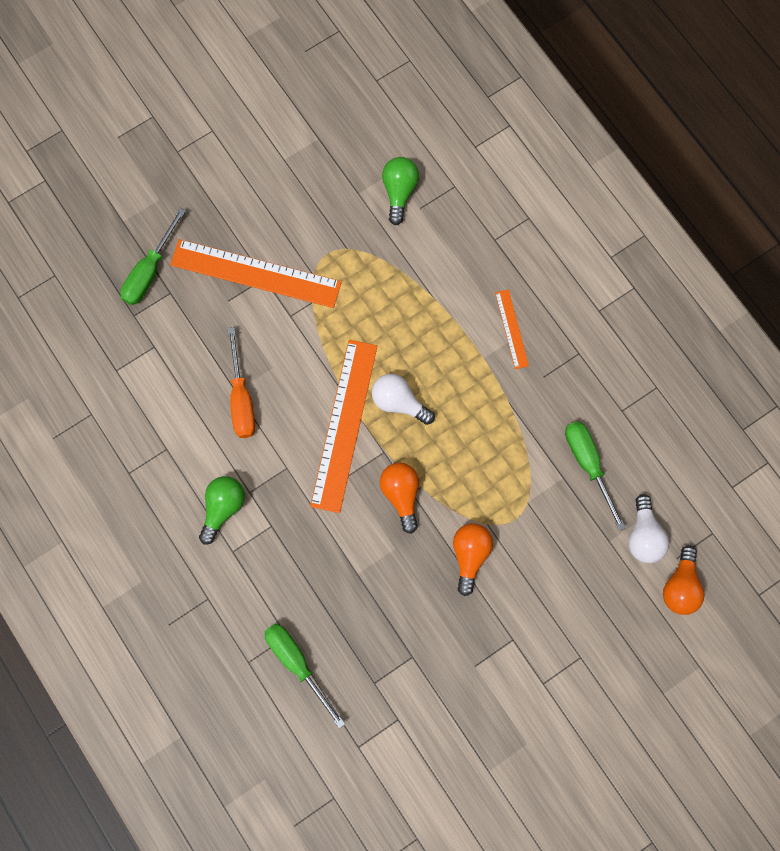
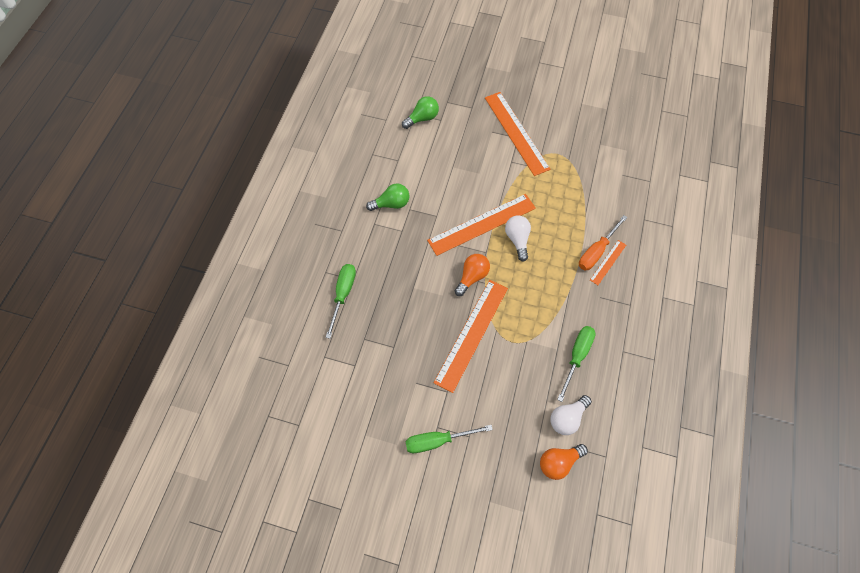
camera: 50 degrees right, 10 degrees down
green screwdriver [120,208,186,305] -> green screwdriver moved to [405,425,493,453]
orange screwdriver [228,327,255,438] -> orange screwdriver moved to [579,215,628,271]
green light bulb [382,157,419,225] -> green light bulb moved to [402,96,439,129]
orange light bulb [453,523,493,596] -> orange ruler [433,280,508,393]

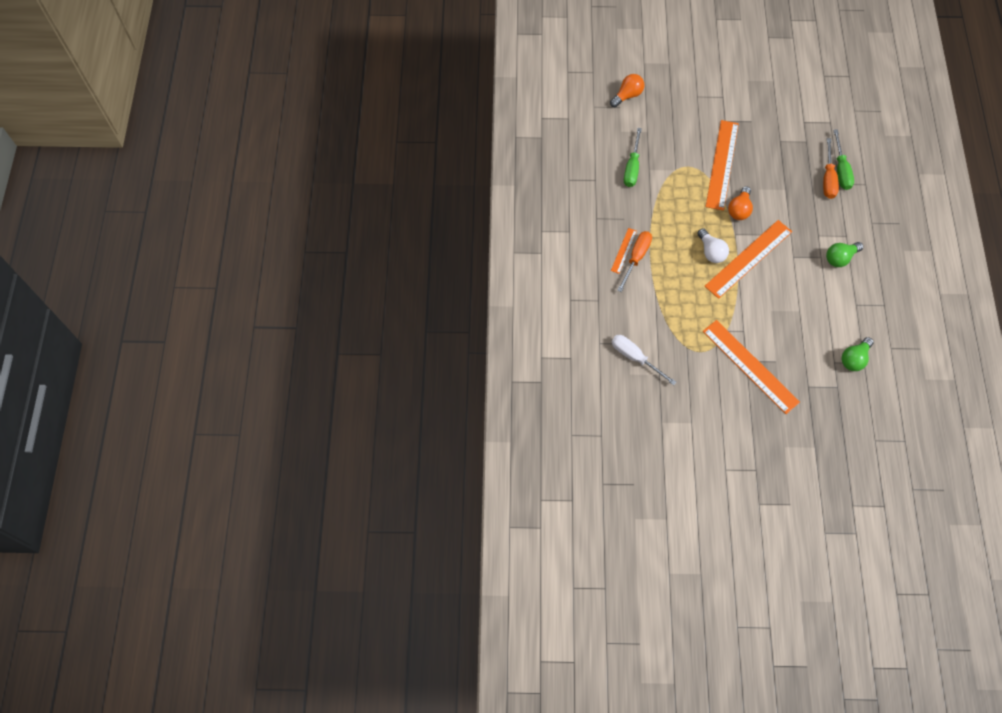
camera: 165 degrees right, 0 degrees up
green screwdriver [405,425,493,453] -> none
white light bulb [550,395,592,435] -> none
none -> white screwdriver [612,335,676,385]
none -> orange screwdriver [823,138,839,199]

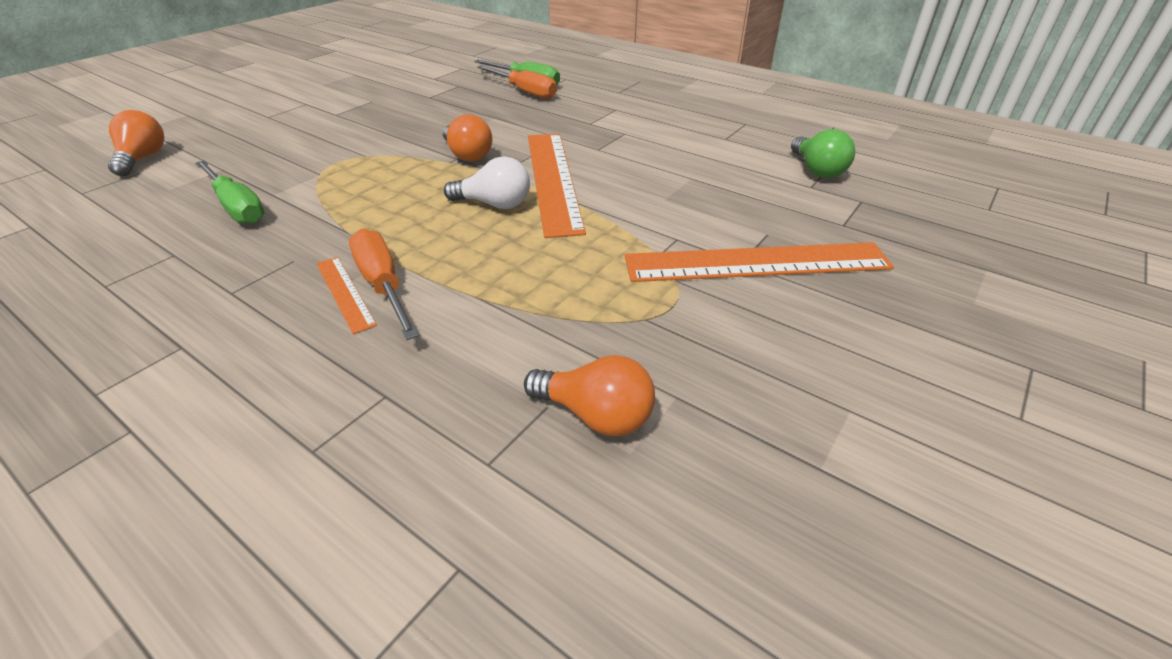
camera: 55 degrees left, 25 degrees down
white screwdriver [612,335,676,385] -> orange light bulb [524,355,655,436]
orange ruler [705,120,739,211] -> none
green light bulb [826,242,863,267] -> none

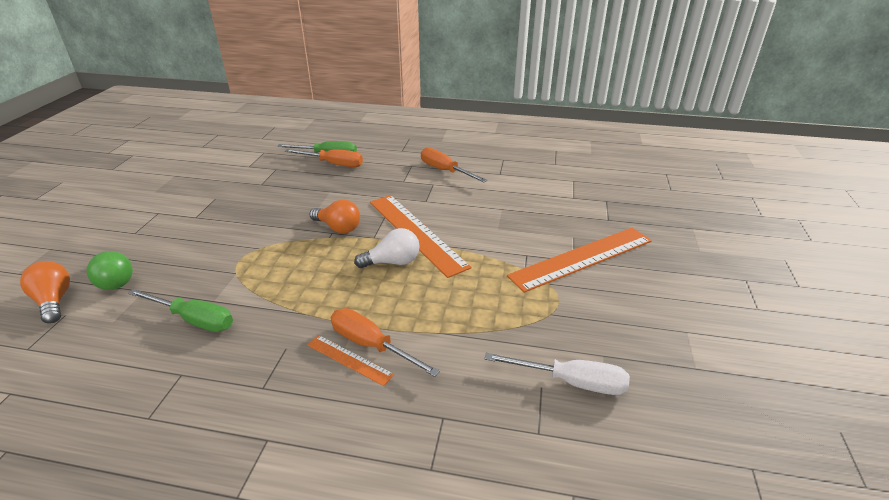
camera: 25 degrees left, 5 degrees down
orange light bulb [524,355,655,436] -> white screwdriver [485,353,630,395]
green light bulb [791,129,855,178] -> green light bulb moved to [87,251,133,290]
none -> orange screwdriver [421,148,487,183]

